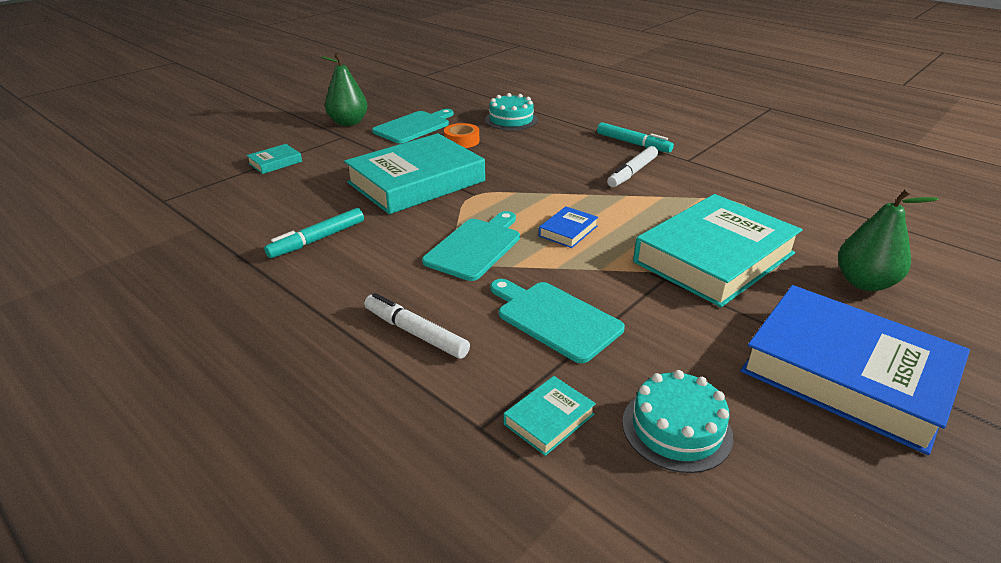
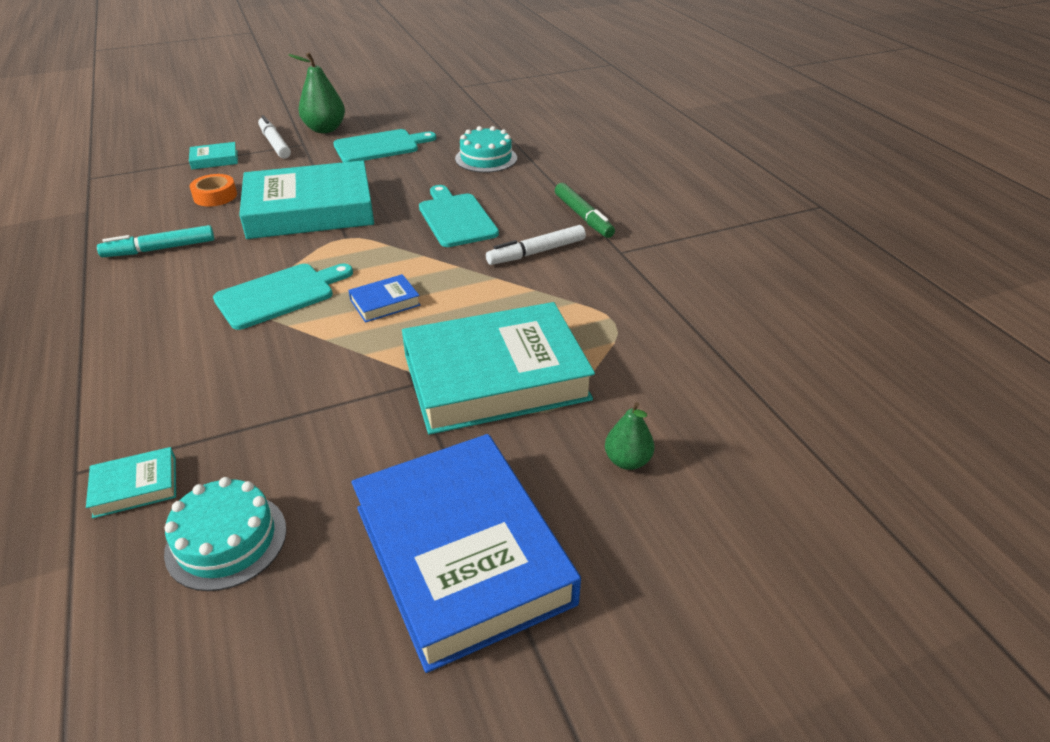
camera: 25 degrees right, 5 degrees up
white marker [364,293,470,359] -> white marker moved to [258,115,291,159]
orange tape [444,123,479,148] -> orange tape moved to [189,174,237,207]
turquoise cutting board [490,279,625,363] -> turquoise cutting board moved to [419,185,499,247]
turquoise marker [597,122,674,153] -> green marker [555,183,615,238]
green pear [838,189,939,291] -> green pear [605,402,655,470], size x0.60

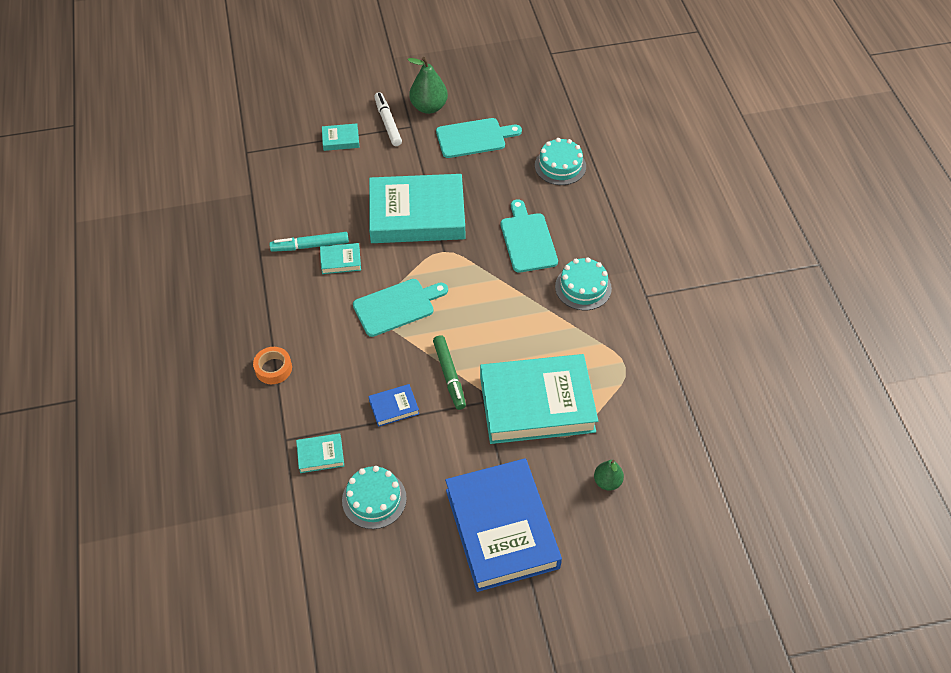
camera: 10 degrees right, 15 degrees up
orange tape [189,174,237,207] -> orange tape moved to [253,347,292,384]
blue book [348,274,420,323] -> blue book moved to [369,384,419,427]
white marker [486,225,586,265] -> turquoise cake [555,258,612,310]
green marker [555,183,615,238] -> green marker moved to [433,335,466,410]
none -> turquoise book [320,243,361,274]

